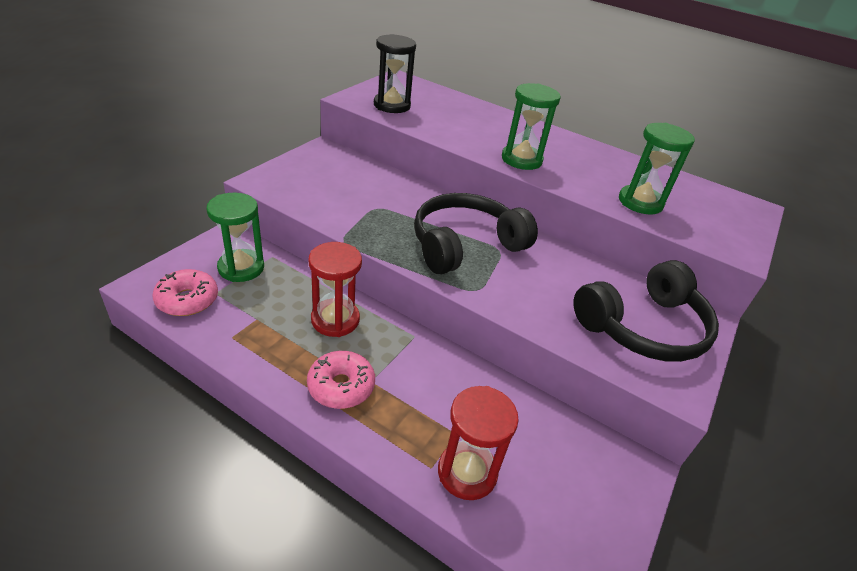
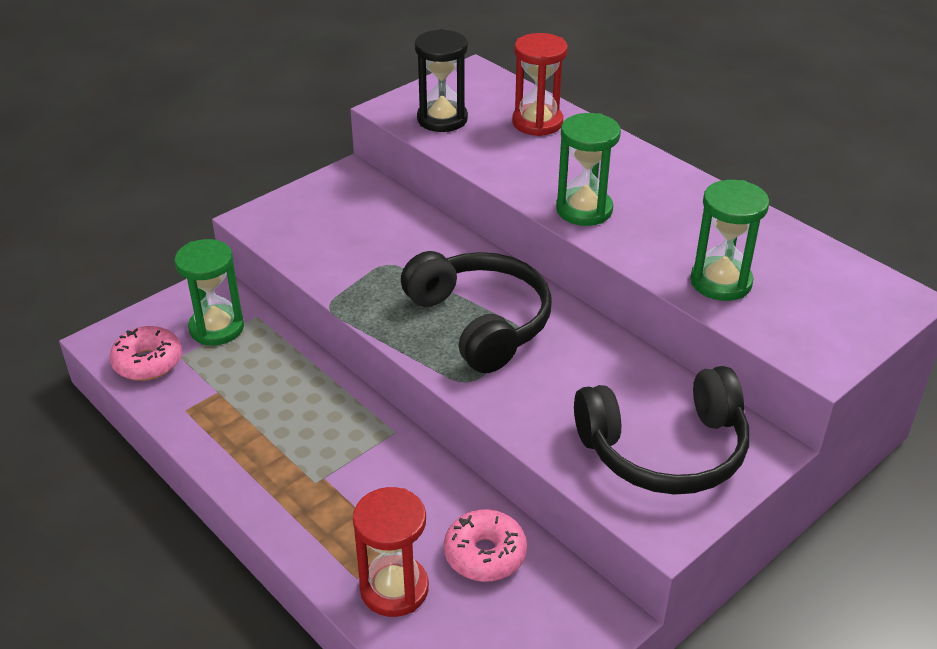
camera: 20 degrees right, 0 degrees up
pink donut [307,351,375,409] -> pink donut moved to [444,509,527,582]
red hourglass [309,242,362,337] -> red hourglass moved to [512,33,568,136]
black headphones [414,193,538,274] -> black headphones turned 75 degrees clockwise [401,251,552,373]

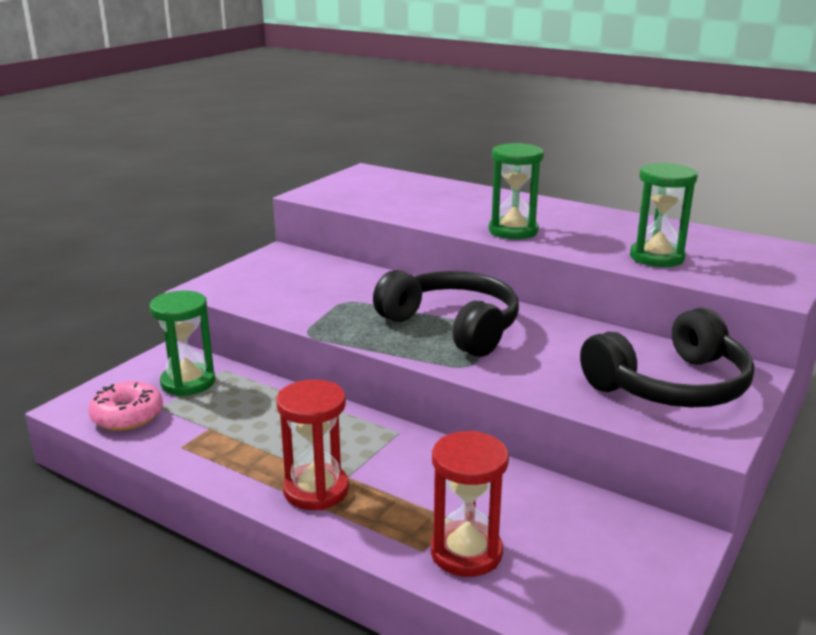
camera: 15 degrees left, 15 degrees down
black hourglass [415,29,468,132] -> none
pink donut [444,509,527,582] -> none
red hourglass [512,33,568,136] -> red hourglass moved to [276,379,349,510]

